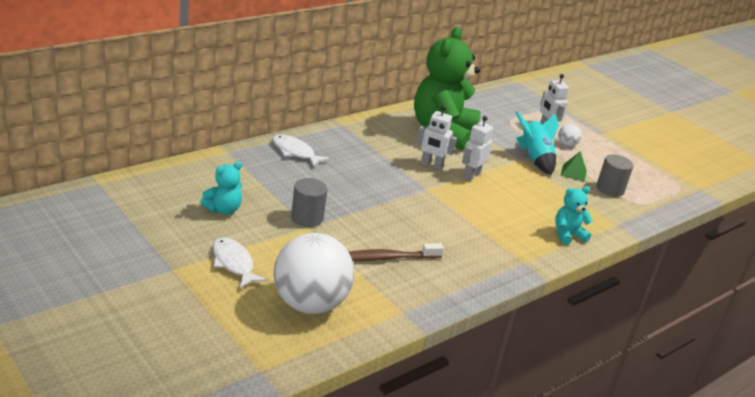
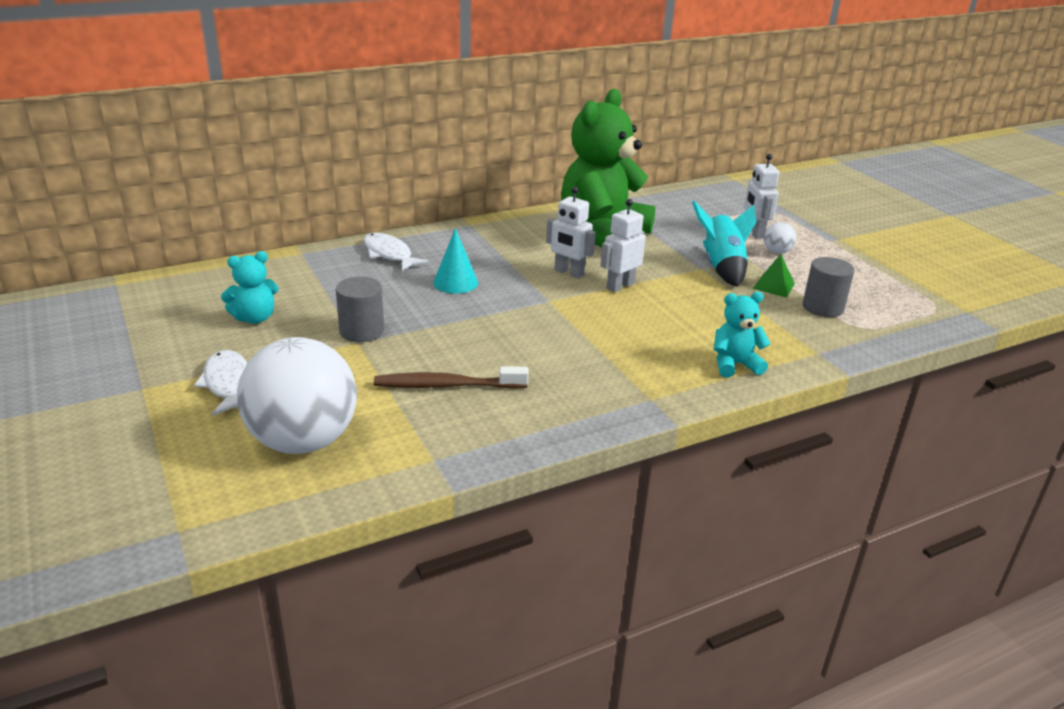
camera: 15 degrees right, 0 degrees up
none -> turquoise cone [433,228,478,294]

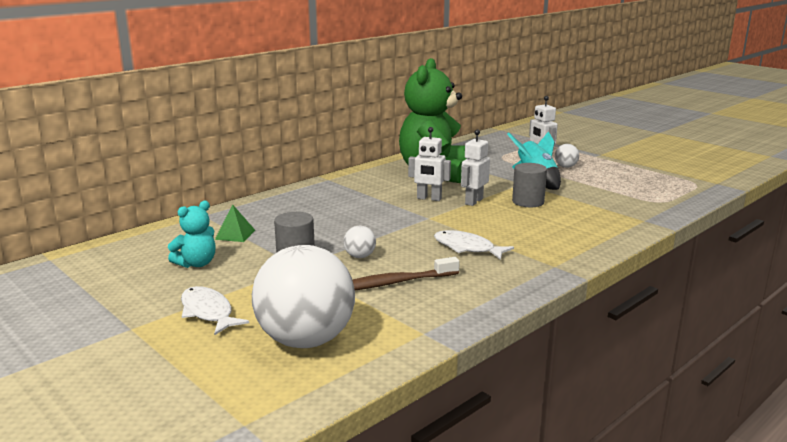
camera: 15 degrees left, 10 degrees down
white fish [363,233,429,271] -> white fish moved to [434,230,514,260]
turquoise cone [433,228,478,294] -> none
turquoise teddy bear [714,292,770,378] -> none
green pyramid [753,254,795,298] -> green pyramid moved to [215,204,255,242]
grey cylinder [803,257,854,317] -> grey cylinder moved to [512,163,547,207]
none -> white ball [343,226,376,258]

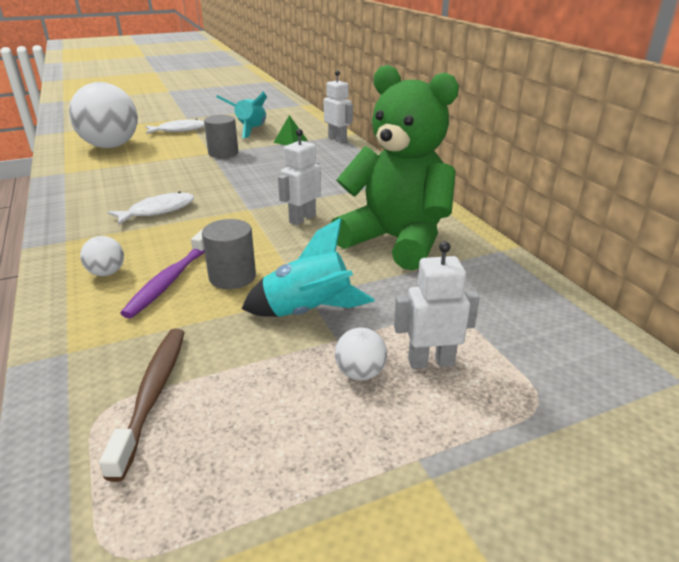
camera: 110 degrees right, 10 degrees up
turquoise teddy bear [168,201,216,268] -> turquoise rocket [216,91,267,138]
white ball [343,226,376,258] -> white ball moved to [80,236,124,276]
brown toothbrush [352,257,460,290] -> brown toothbrush moved to [99,329,185,482]
white robot [461,129,490,206] -> white robot moved to [324,70,353,143]
none -> purple toothbrush [120,229,205,318]

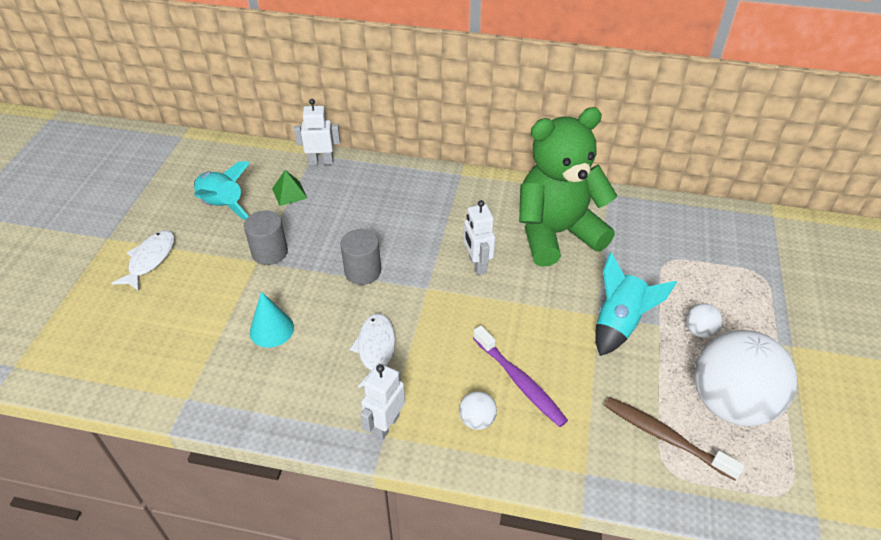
camera: 55 degrees left, 15 degrees up
white ball [69,82,138,148] -> white ball moved to [694,330,797,426]
grey cylinder [202,219,256,289] -> grey cylinder moved to [340,229,381,285]
white robot [394,241,480,369] -> white robot moved to [360,363,405,441]
none -> turquoise cone [250,291,294,348]

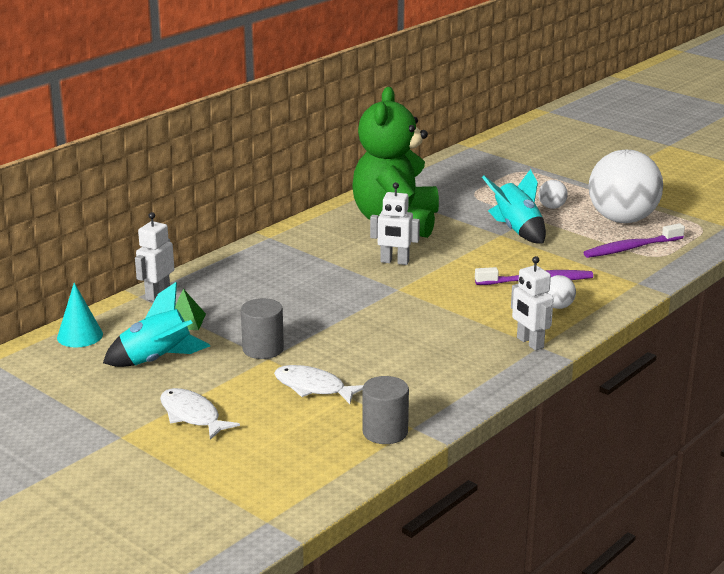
camera: 60 degrees left, 20 degrees down
turquoise cone [250,291,294,348] -> turquoise cone moved to [57,283,103,347]
grey cylinder [340,229,381,285] -> grey cylinder moved to [362,376,409,444]
white fish [349,313,395,388] -> white fish moved to [274,365,363,404]
brown toothbrush [604,397,745,481] -> purple toothbrush [583,223,685,258]

